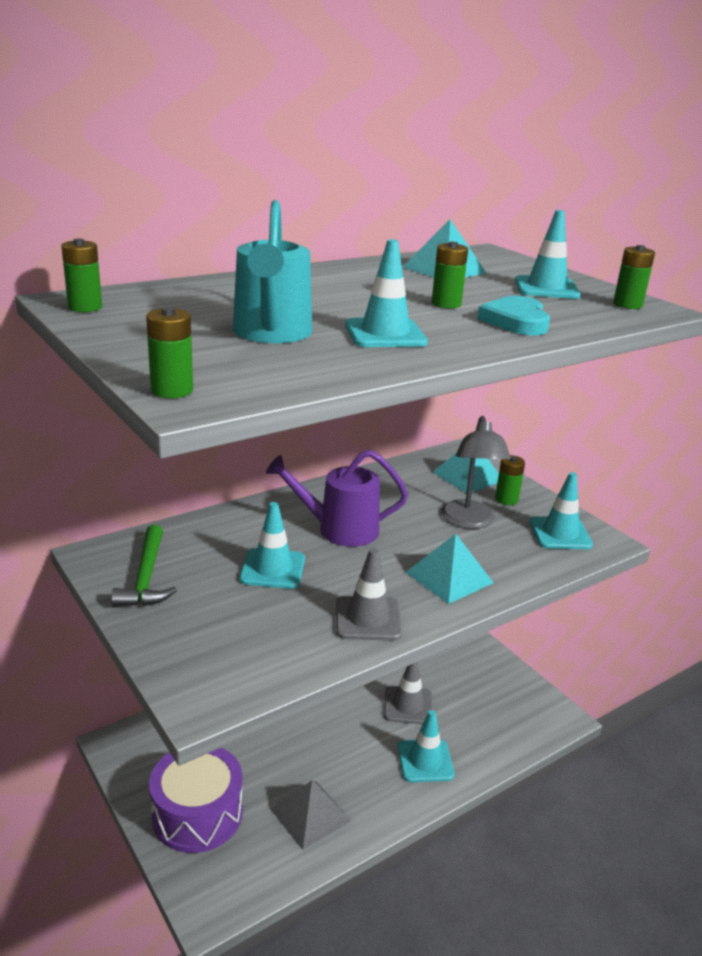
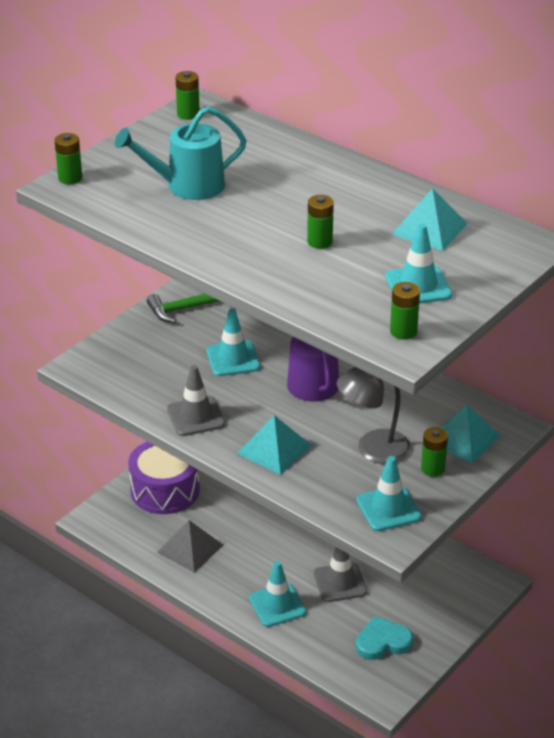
camera: 75 degrees right, 10 degrees up
turquoise traffic cone [345,239,428,347] -> none
turquoise heart [477,296,550,335] -> turquoise heart moved to [356,616,413,660]

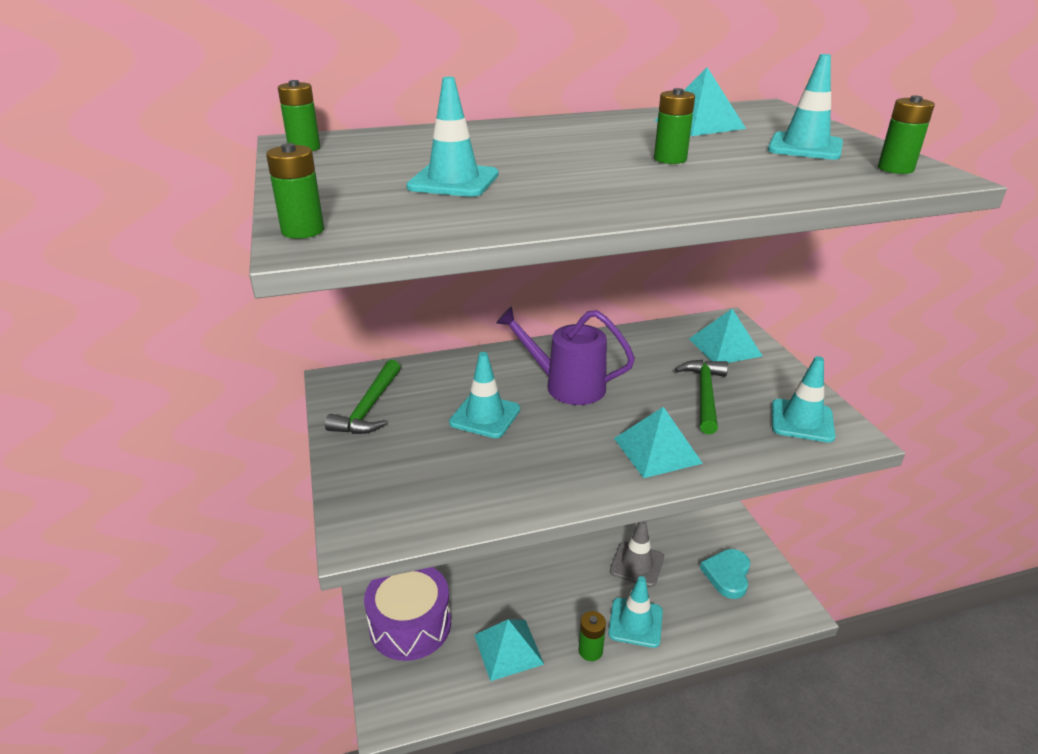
camera: 55 degrees left, 5 degrees down
turquoise watering can [115,106,247,200] -> turquoise traffic cone [406,77,499,197]
grey pyramid [157,520,223,573] -> turquoise pyramid [474,619,544,681]
grey traffic cone [167,365,225,436] -> none
grey lamp [336,367,411,464] -> green hammer [675,360,728,434]
green battery [421,427,448,477] -> green battery moved to [579,611,606,661]

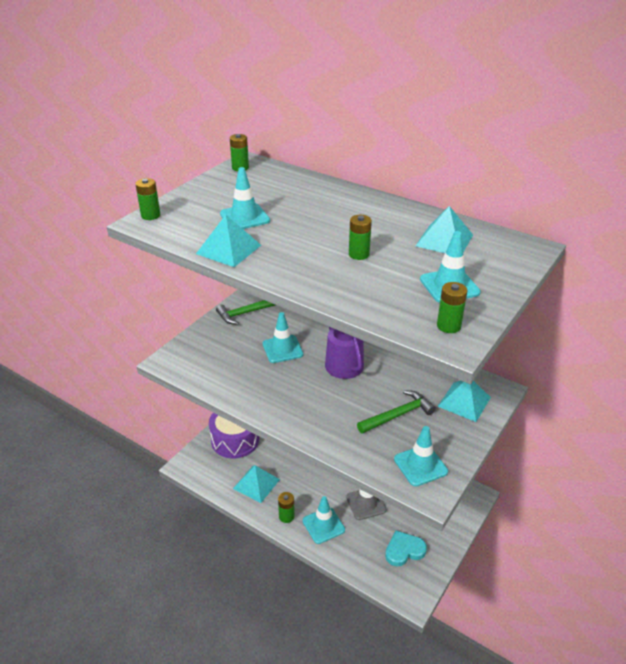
camera: 50 degrees right, 5 degrees up
turquoise pyramid [614,407,703,478] -> turquoise pyramid moved to [196,215,261,267]

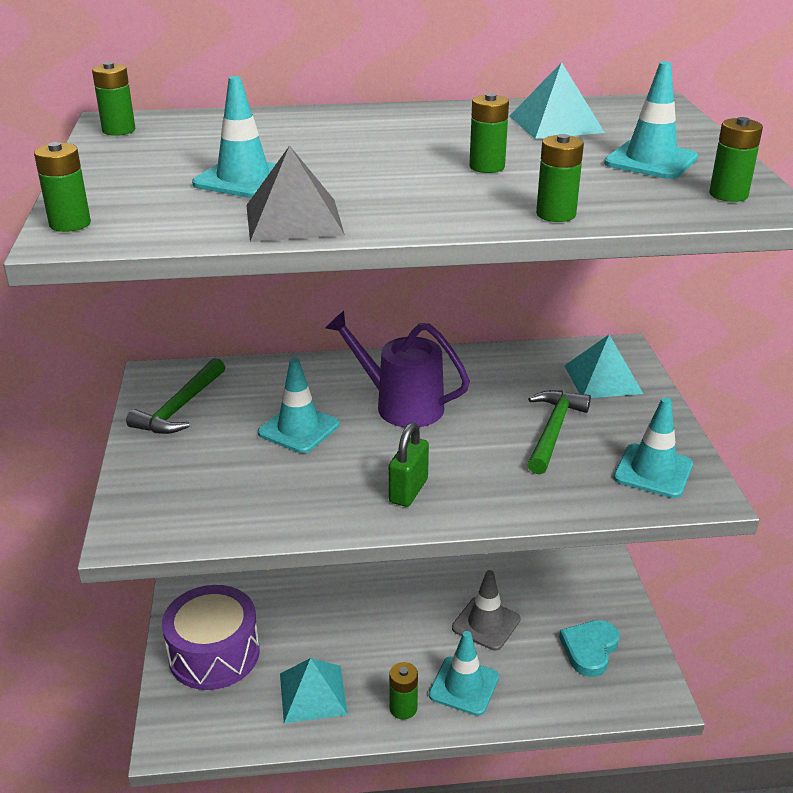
camera: 40 degrees left, 5 degrees down
turquoise pyramid [196,215,261,267] -> grey pyramid [246,145,345,242]
none -> green padlock [389,422,429,507]
none -> green battery [536,134,584,222]

